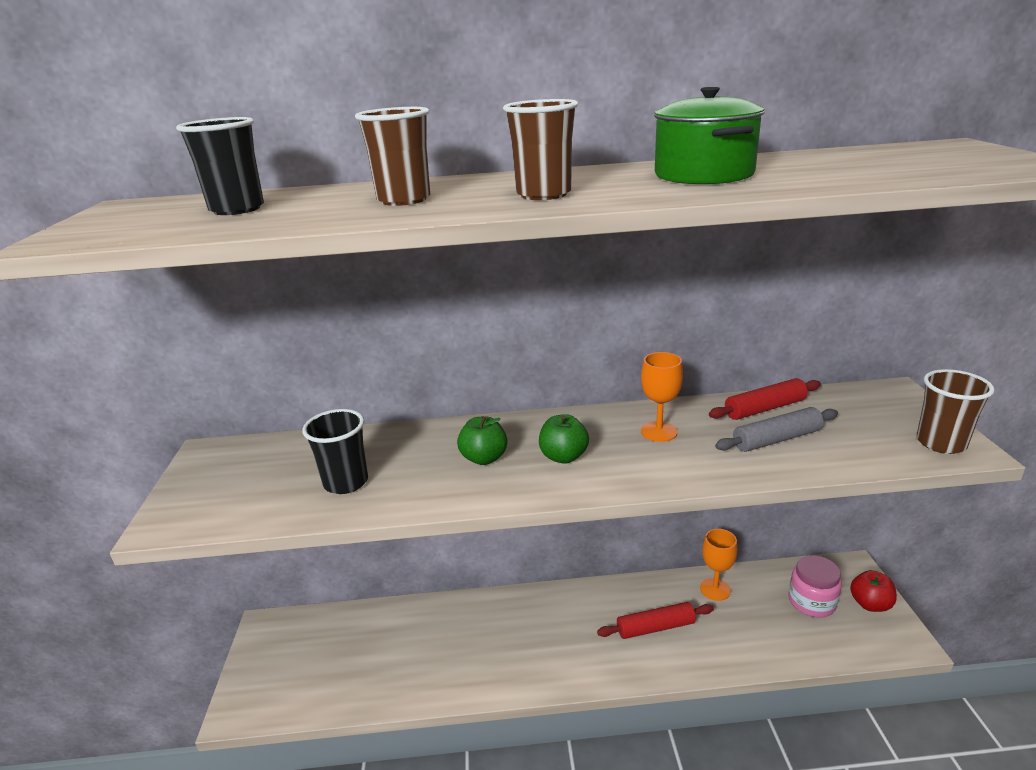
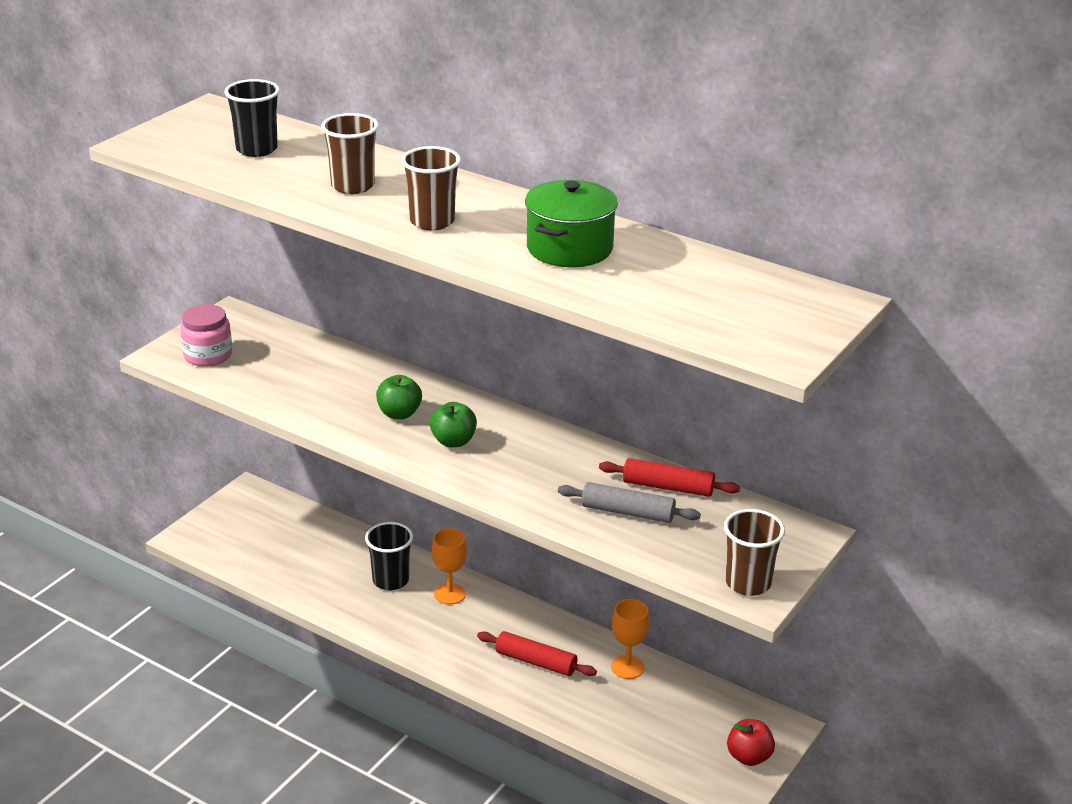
camera: 35 degrees right, 5 degrees up
black cup [302,409,368,494] -> black cup moved to [365,522,413,591]
orange goblet [641,352,683,442] -> orange goblet moved to [432,528,467,605]
pink jar [789,555,842,618] -> pink jar moved to [180,304,232,367]

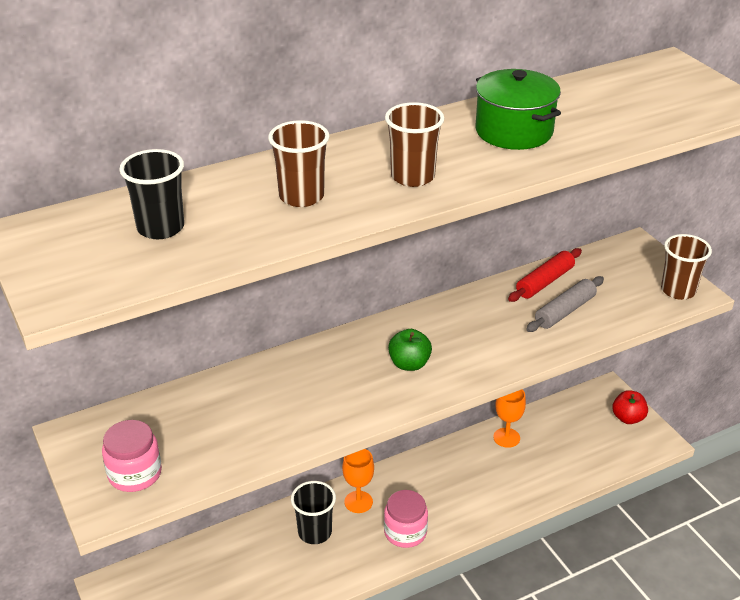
camera: 60 degrees left, 5 degrees up
green apple [376,375,422,419] -> none
red rolling pin [477,631,597,676] -> none
none -> pink jar [384,490,428,548]

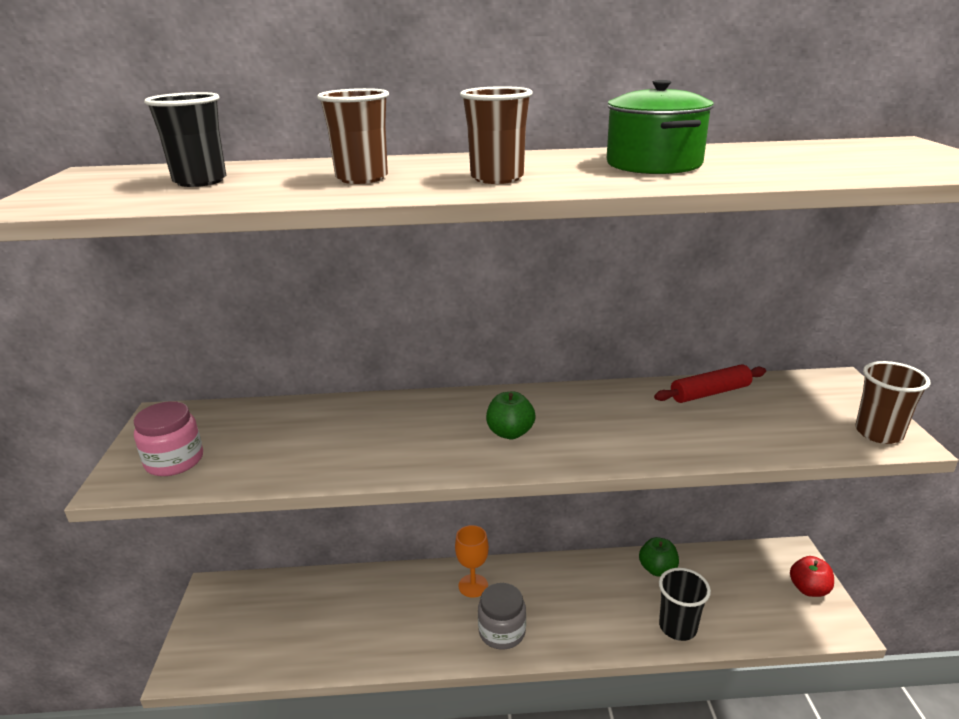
camera: 25 degrees right, 10 degrees down
black cup [291,481,336,544] -> black cup moved to [659,568,711,641]
pink jar [384,490,428,548] -> grey jar [478,583,526,650]
orange goblet [493,389,526,448] -> green apple [639,537,679,577]
grey rolling pin [526,276,604,332] -> none

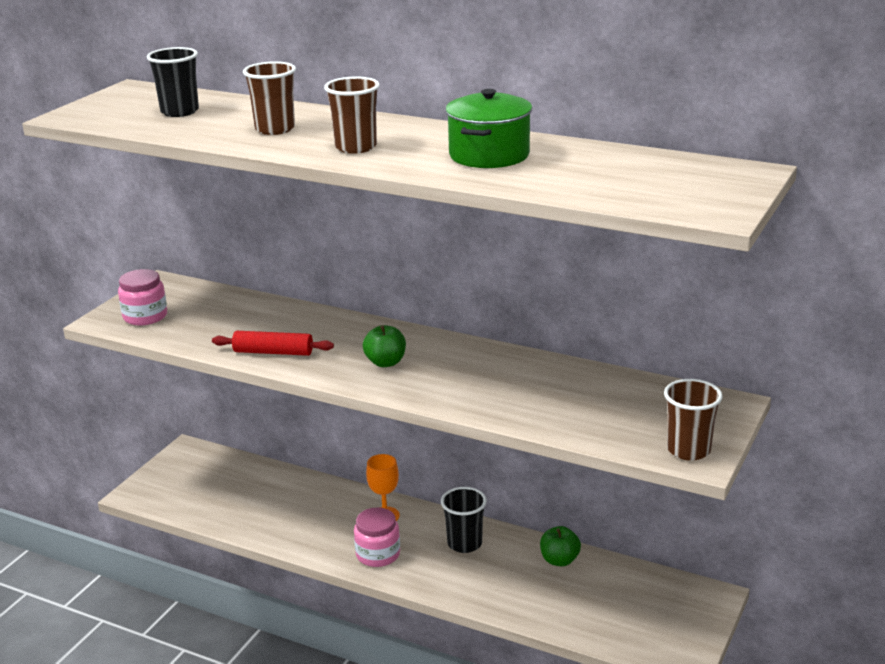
camera: 30 degrees right, 0 degrees up
grey jar [478,583,526,650] -> pink jar [354,507,400,567]
red rolling pin [654,364,766,403] -> red rolling pin moved to [212,331,334,356]
black cup [659,568,711,641] -> black cup moved to [441,487,487,553]
red apple [790,556,834,597] -> none

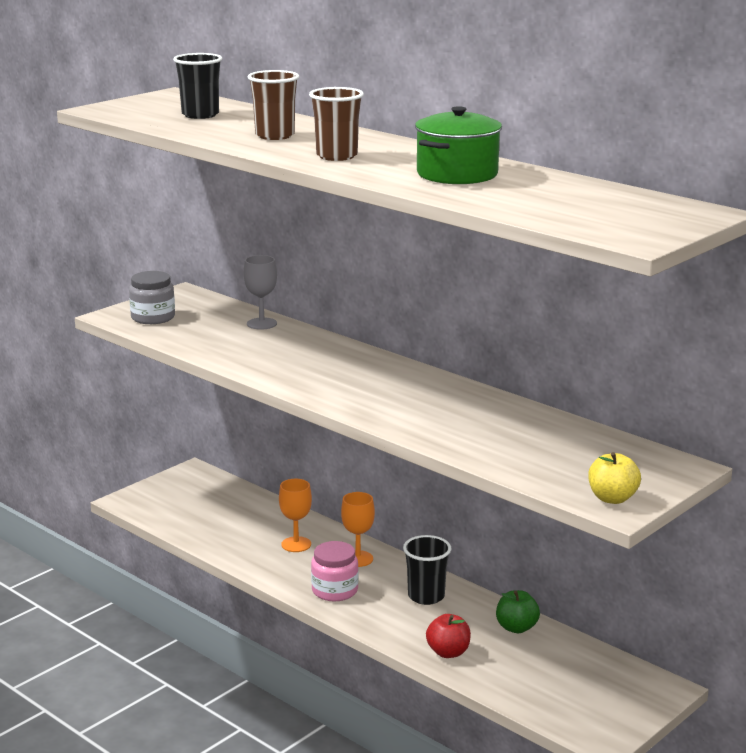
camera: 15 degrees right, 5 degrees down
pink jar [118,269,167,325] -> grey jar [129,271,175,324]
red rolling pin [212,331,334,356] -> none
green apple [363,325,406,367] -> none
brown cup [664,379,723,461] -> yellow apple [588,452,641,504]
none -> grey goblet [244,255,277,330]
none -> orange goblet [279,479,312,552]
none -> red apple [426,614,471,658]

